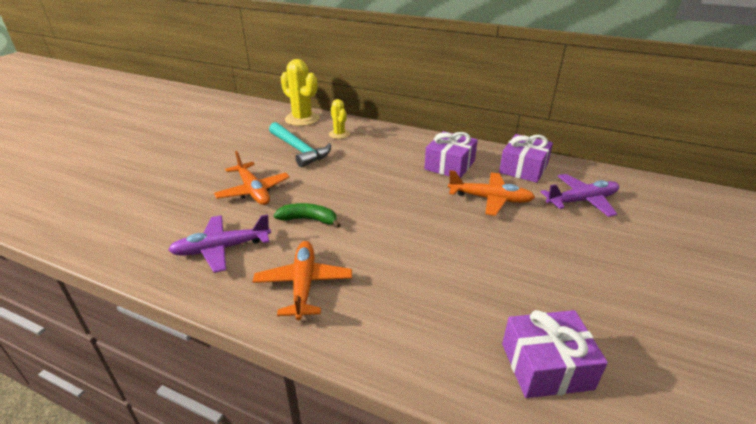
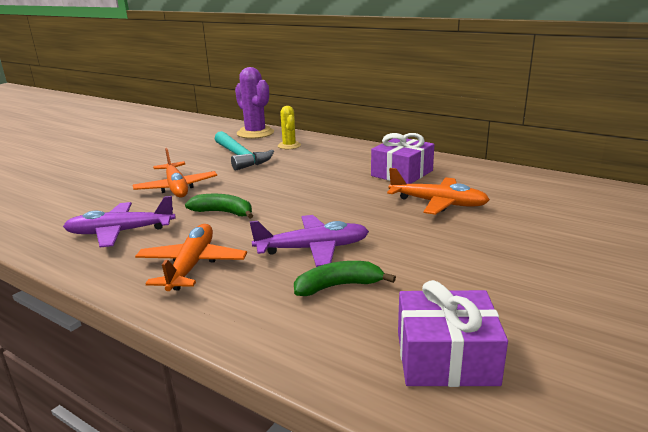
camera: 10 degrees right, 10 degrees down
yellow cactus [281,59,320,126] -> purple cactus [235,67,274,139]
purple gift [499,134,553,183] -> none
purple plane [541,174,619,217] -> purple plane moved to [250,215,369,267]
none -> green banana [294,261,396,296]

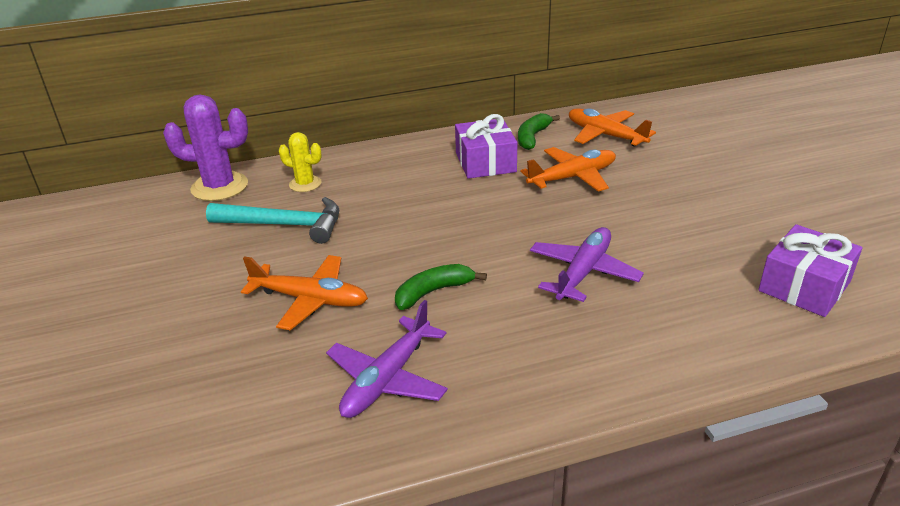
camera: 50 degrees left, 10 degrees up
orange plane [135,224,247,291] -> orange plane moved to [569,108,656,147]
green banana [294,261,396,296] -> green banana moved to [518,113,560,150]

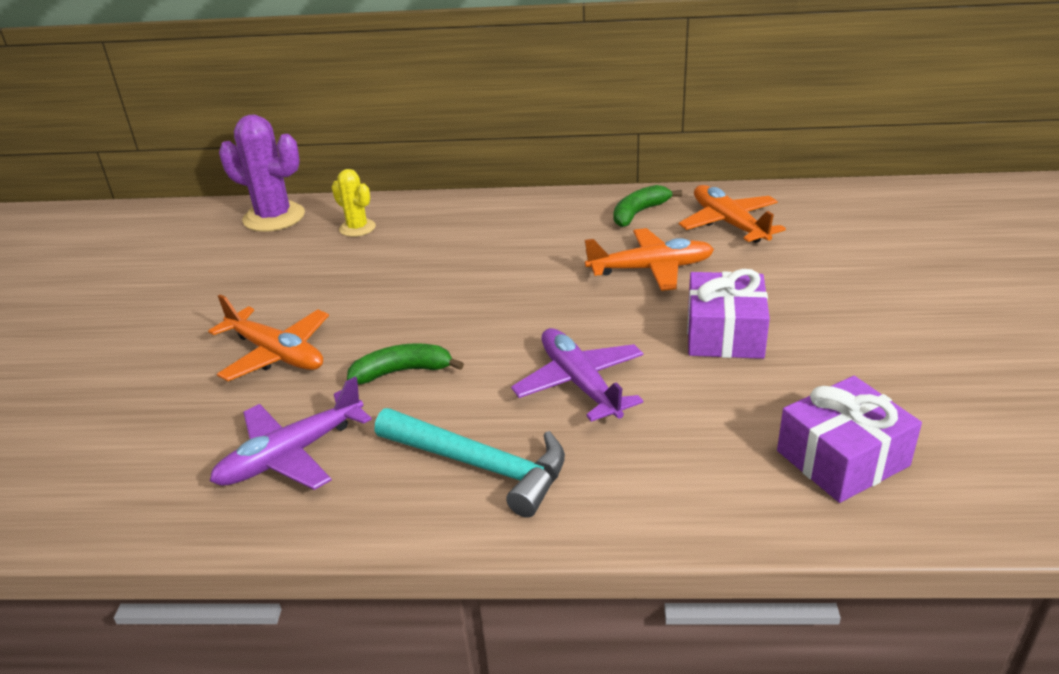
camera: 20 degrees right, 0 degrees up
turquoise hammer [206,197,339,244] -> turquoise hammer moved to [374,408,565,518]
purple gift [455,114,517,179] -> purple gift moved to [687,269,770,359]
purple plane [530,227,644,302] -> purple plane turned 75 degrees counterclockwise [511,328,644,422]

